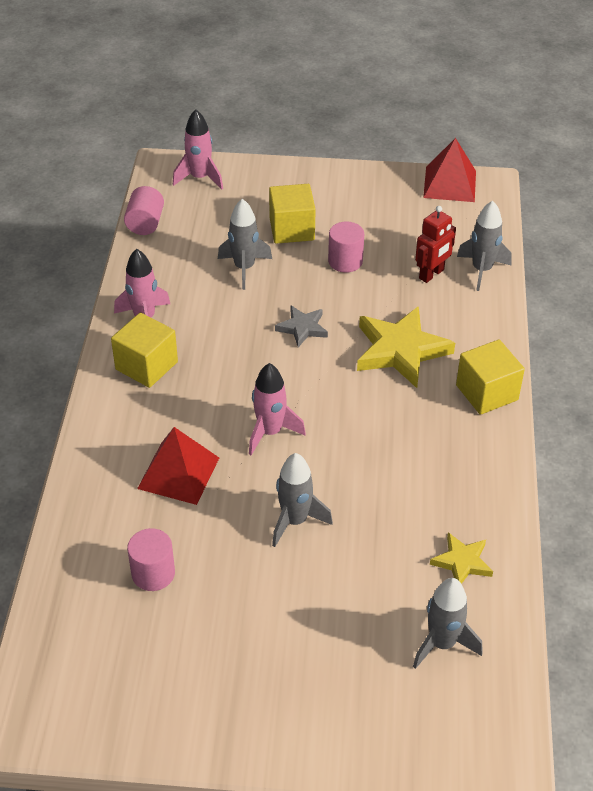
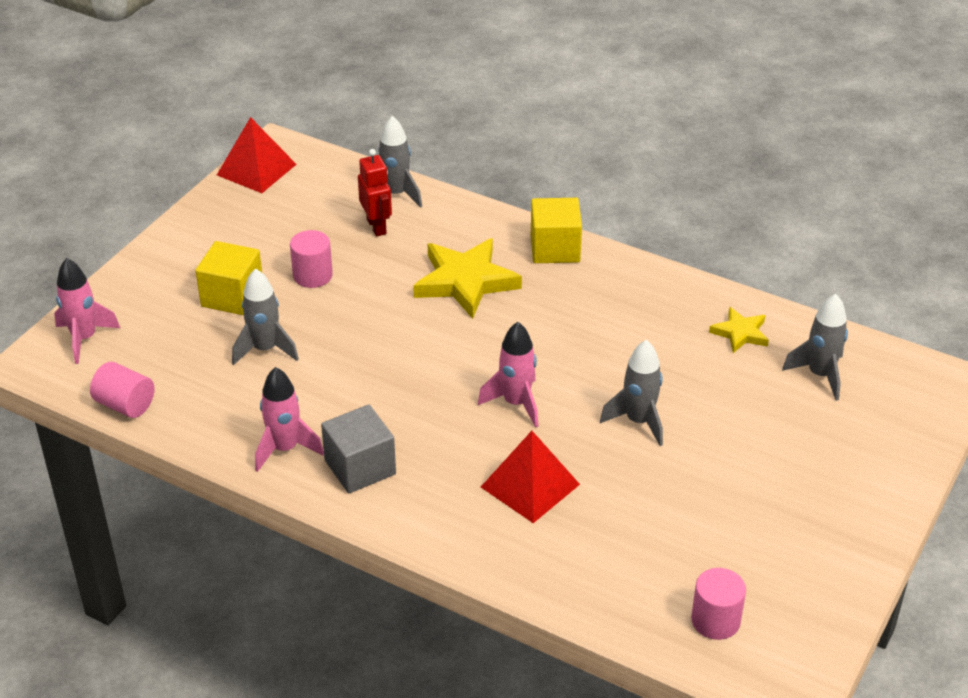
camera: 65 degrees left, 5 degrees down
yellow cube [111,312,178,388] -> grey cube [321,405,396,493]
pink cylinder [127,528,175,591] -> pink cylinder moved to [691,568,746,640]
grey star [275,305,328,347] -> none

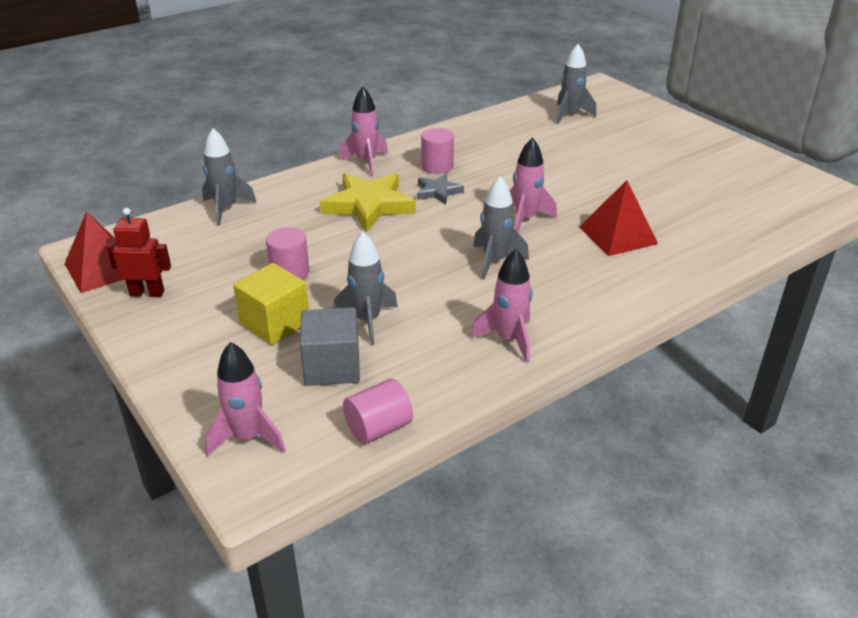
camera: 65 degrees left, 5 degrees down
grey cube [321,405,396,493] -> grey cube moved to [300,307,360,386]
red robot [358,149,392,237] -> red robot moved to [106,208,171,297]
yellow cube [531,198,582,263] -> pink rocket [339,87,388,176]
grey rocket [600,340,663,446] -> grey rocket moved to [473,176,529,280]
pink cylinder [691,568,746,640] -> pink cylinder moved to [421,128,454,174]
yellow star [709,307,769,353] -> none
none -> grey star [417,174,464,204]

